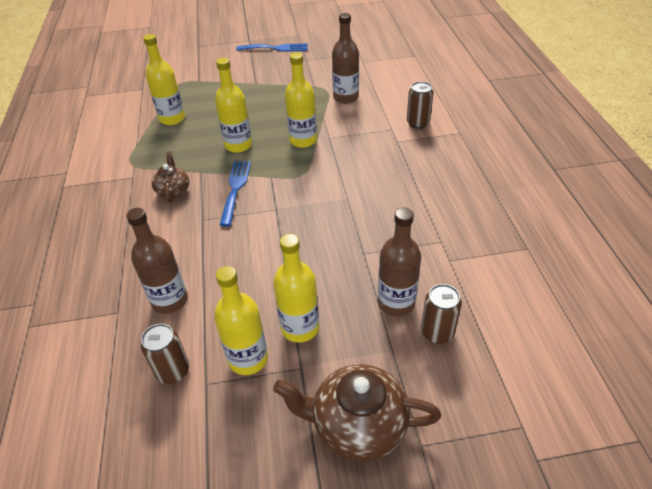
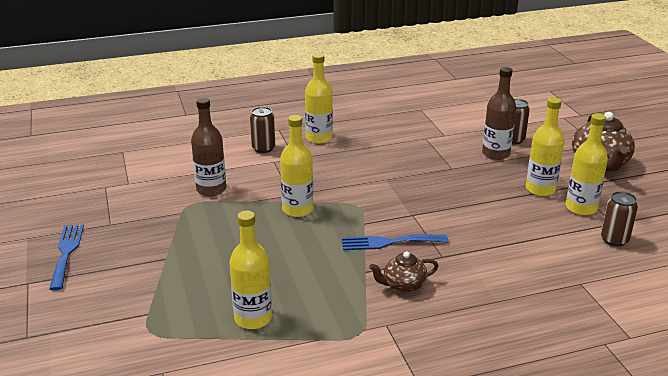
camera: 100 degrees left, 15 degrees down
brown bottle [126,208,188,314] -> none
yellow bottle [215,58,252,153] -> yellow bottle moved to [305,53,333,144]

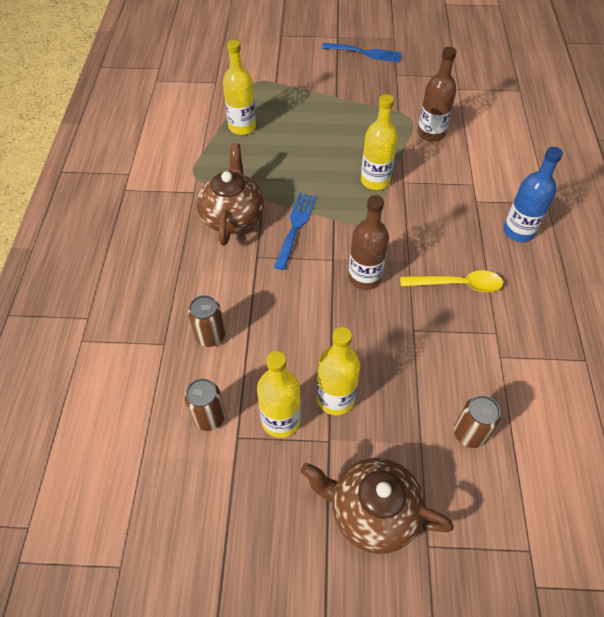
camera: 110 degrees right, 25 degrees up
brown can [250,107,275,153] -> brown can moved to [188,295,225,347]
yellow bottle [305,53,333,144] -> blue bottle [503,147,563,242]
brown teapot [369,251,438,293] -> brown teapot [197,143,264,246], size x1.75
brown bottle [482,67,516,160] -> brown bottle moved to [348,195,389,290]
none -> yellow spoon [400,270,503,292]

